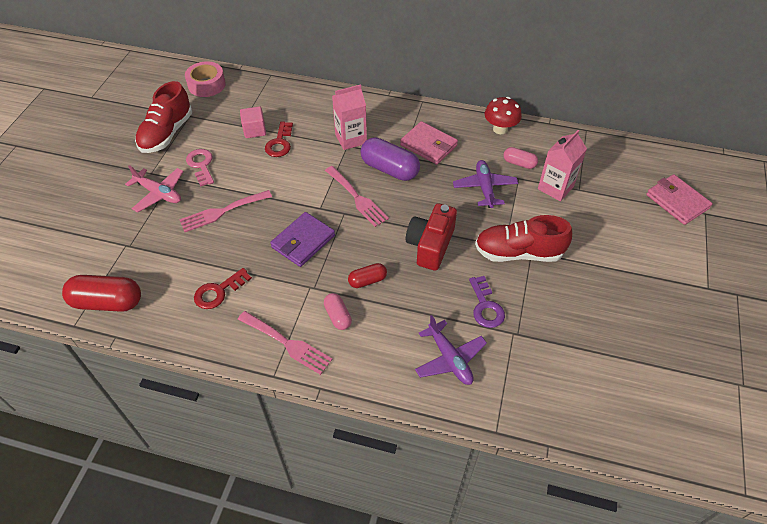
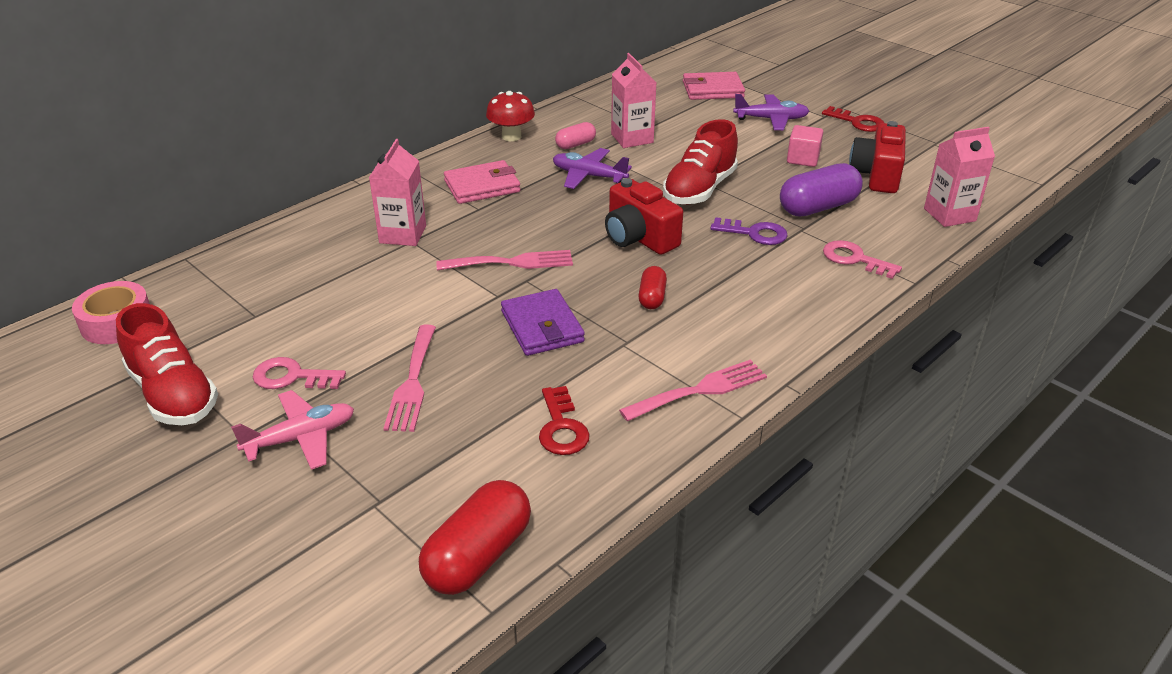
camera: 60 degrees left, 15 degrees down
pink cube [240,106,266,138] -> pink cube moved to [787,125,823,167]
red key [265,121,293,157] -> red key moved to [822,106,884,132]
pink capsule [324,293,352,330] -> none
purple capsule [360,137,420,181] -> purple capsule moved to [780,163,863,216]
purple plane [415,315,487,385] -> purple plane moved to [733,94,809,130]
none -> pink key [823,240,902,279]
none -> red camera [849,121,906,193]
none -> pink carton [924,127,995,227]

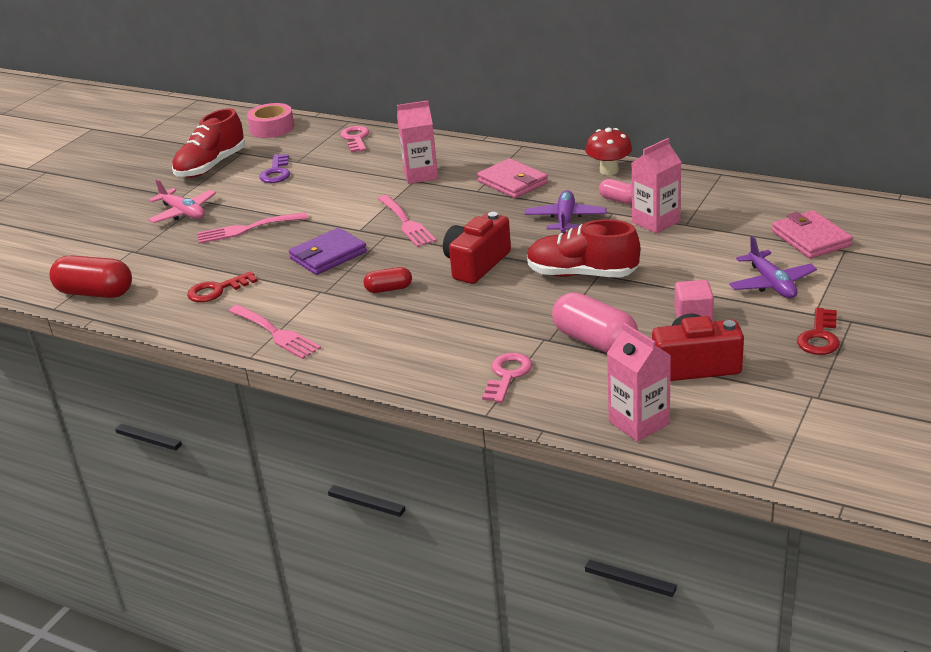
camera: 75 degrees right, 5 degrees down
pink key [253,357,346,389] -> pink key moved to [340,126,369,153]
purple key [710,217,788,245] -> purple key moved to [259,154,290,183]
purple capsule [780,163,863,216] -> pink capsule [552,293,638,353]

